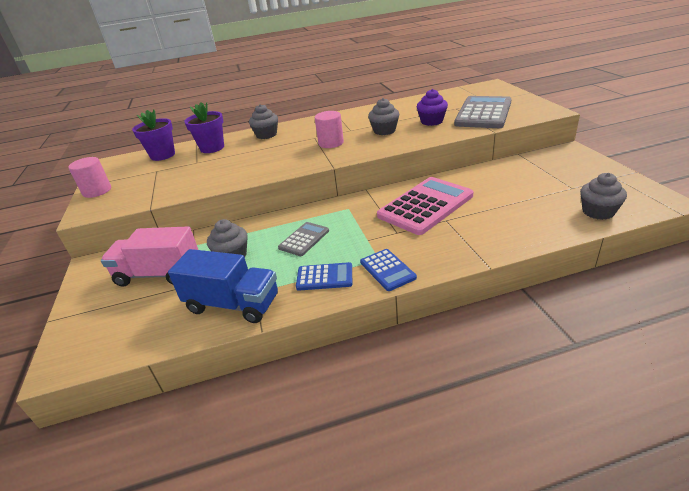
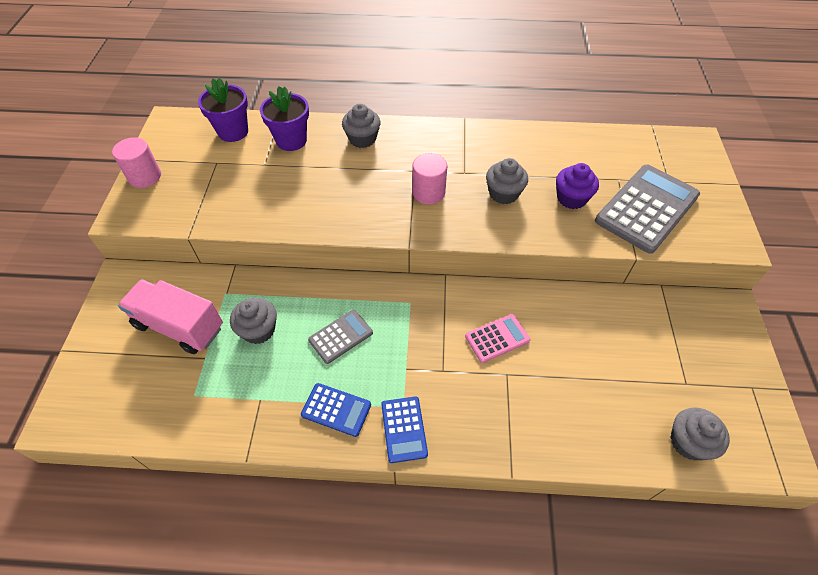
camera: 15 degrees right, 20 degrees up
blue truck [168,249,278,323] -> none
pink calculator [377,177,473,235] -> pink calculator [465,314,530,363], size x0.51

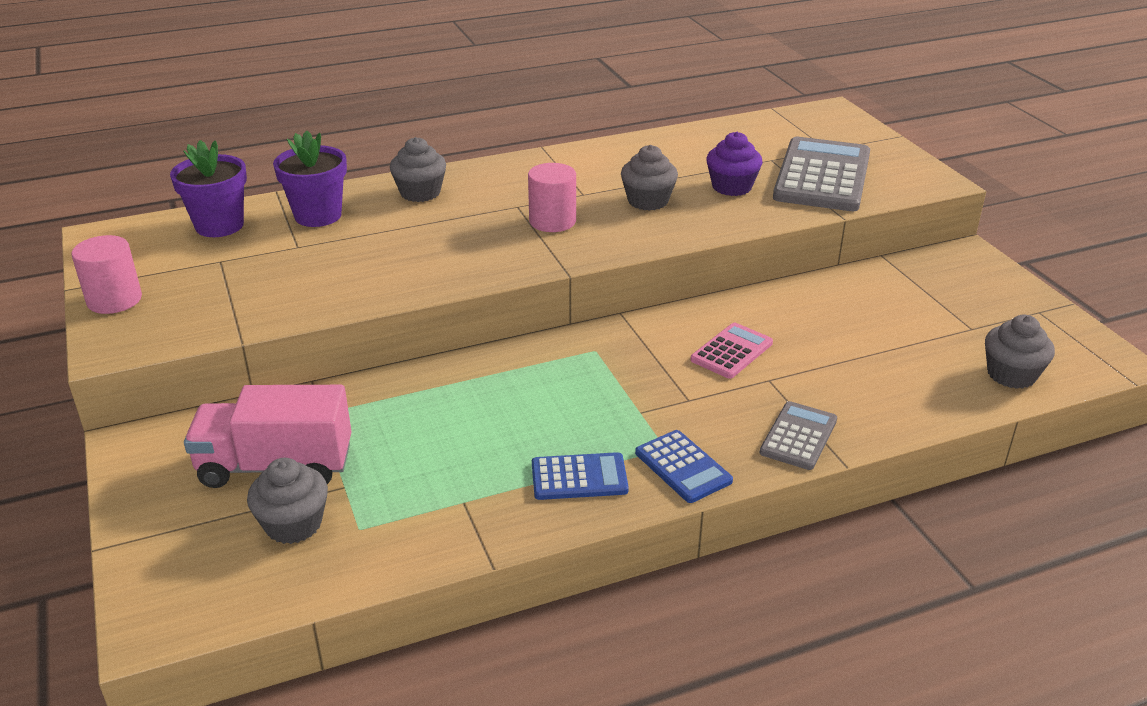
camera: 25 degrees left, 20 degrees down
grey cupcake [230,298,277,344] -> grey cupcake moved to [247,458,328,544]
grey calculator [308,310,373,364] -> grey calculator moved to [760,401,837,470]

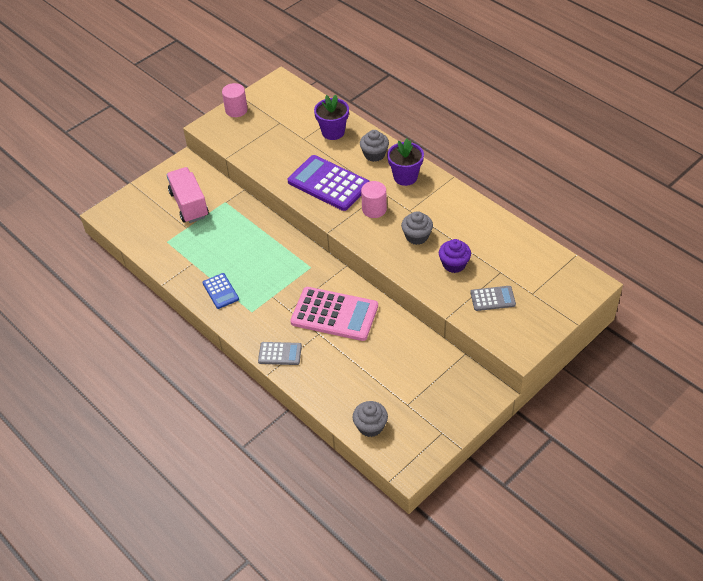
camera: 70 degrees right, 15 degrees up
purple flower pot [170,140,247,237] -> purple flower pot moved to [387,139,424,186]
grey cupcake [247,458,328,544] -> none
blue calculator [635,430,733,503] -> none
pink calculator [690,323,773,379] -> pink calculator [290,287,378,341], size x1.96
grey calculator [773,137,870,211] -> grey calculator [470,286,516,311], size x0.51
none -> purple calculator [287,155,370,211]

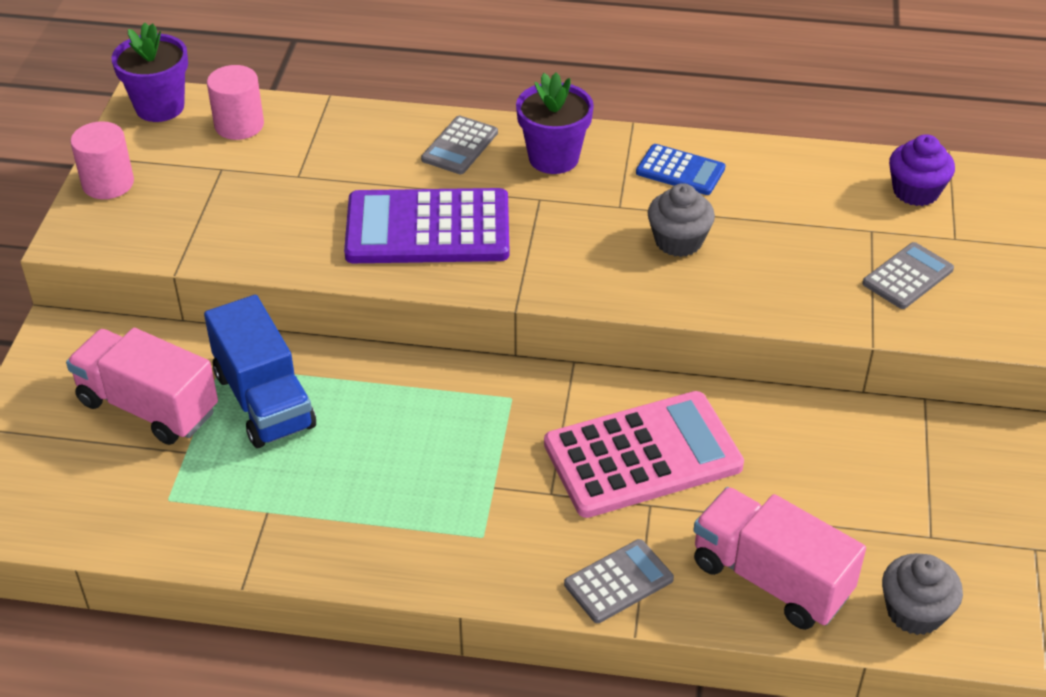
camera: 40 degrees left, 5 degrees down
blue calculator [202,273,239,309] -> blue calculator moved to [636,144,725,195]
purple flower pot [314,95,349,140] -> purple flower pot moved to [111,23,188,122]
grey cupcake [360,130,389,162] -> grey calculator [421,116,498,174]
pink cylinder [361,181,387,218] -> pink cylinder moved to [207,65,264,140]
purple cupcake [439,239,471,273] -> purple cupcake moved to [889,134,955,206]
none -> blue truck [204,295,316,448]
none -> pink truck [693,487,866,630]

